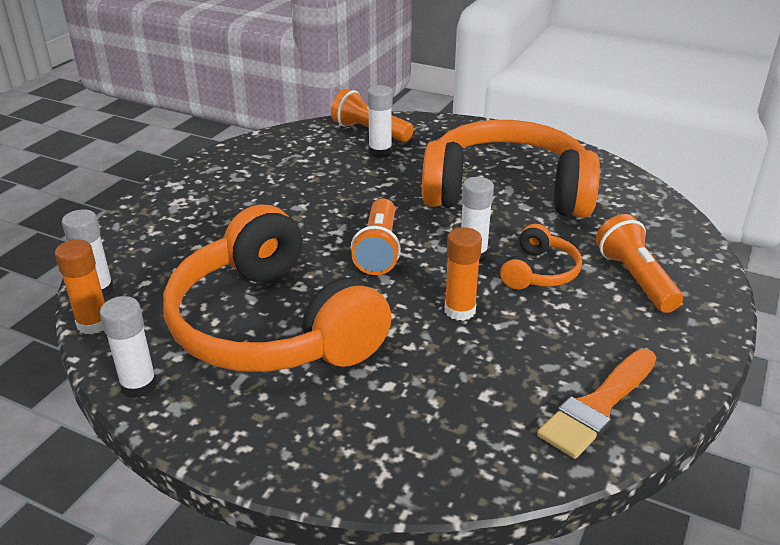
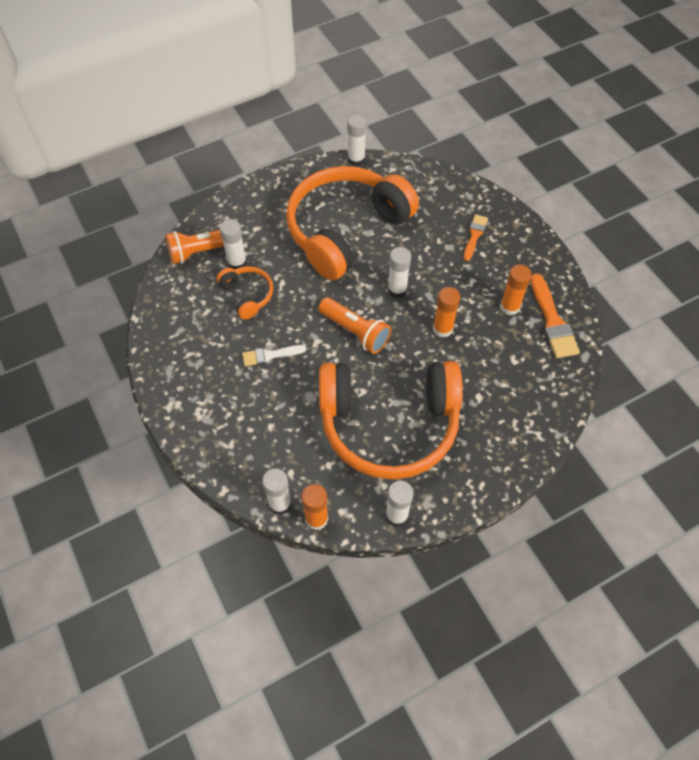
camera: 55 degrees left, 25 degrees up
orange headphones [500,224,582,290] -> orange headphones moved to [217,266,273,319]
orange flashlight [596,214,683,313] -> orange brush [463,214,488,261]
none -> white brush [242,345,306,367]
none -> white glue stick [347,114,366,166]
none -> orange glue stick [500,264,532,315]

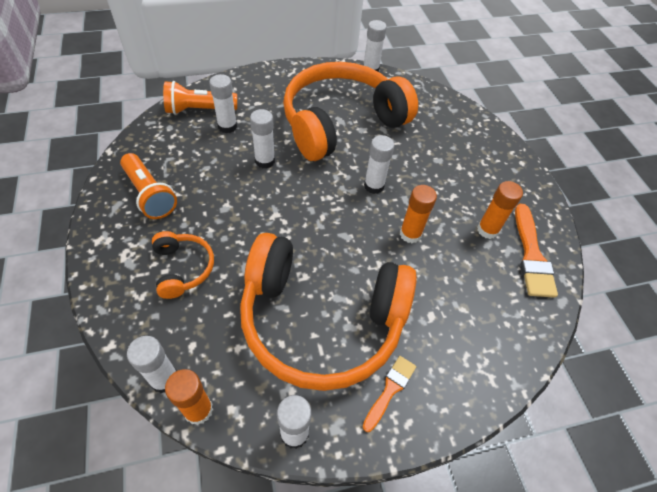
camera: 10 degrees right, 5 degrees down
orange headphones [217,266,273,319] -> orange headphones moved to [152,231,214,299]
white brush [242,345,306,367] -> none
orange flashlight [318,298,391,354] -> orange flashlight moved to [120,153,177,219]
orange brush [463,214,488,261] -> orange brush moved to [362,356,416,432]
none -> white glue stick [250,109,275,168]

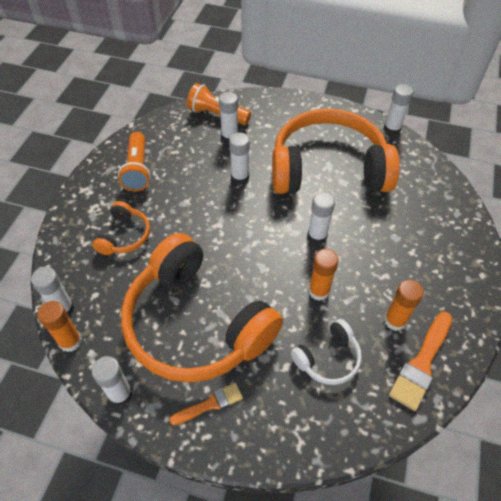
camera: 35 degrees right, 0 degrees up
none -> white headphones [291,319,362,385]

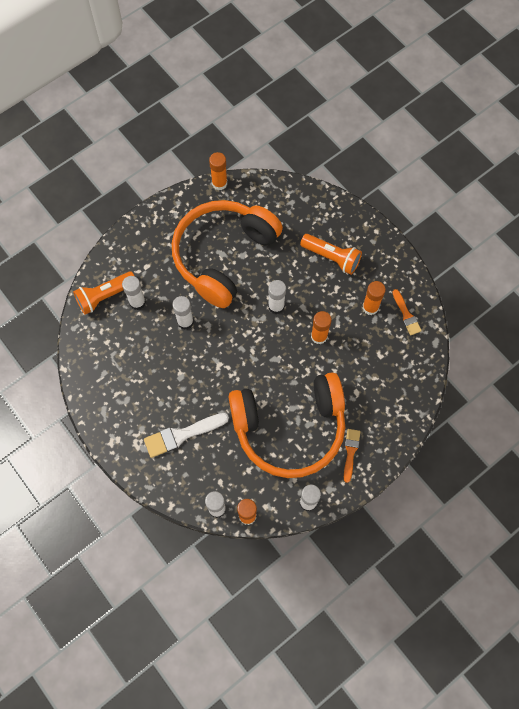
camera: 55 degrees left, 15 degrees up
orange headphones [93,201,150,255] -> white brush [144,413,229,458]
orange flashlight [118,132,151,191] -> orange flashlight moved to [300,234,362,275]
white headphones [291,319,362,385] -> none
white glue stick [384,84,413,135] -> orange glue stick [209,152,227,190]
orange brush [389,311,452,411] -> orange brush [392,289,422,336], size x0.62

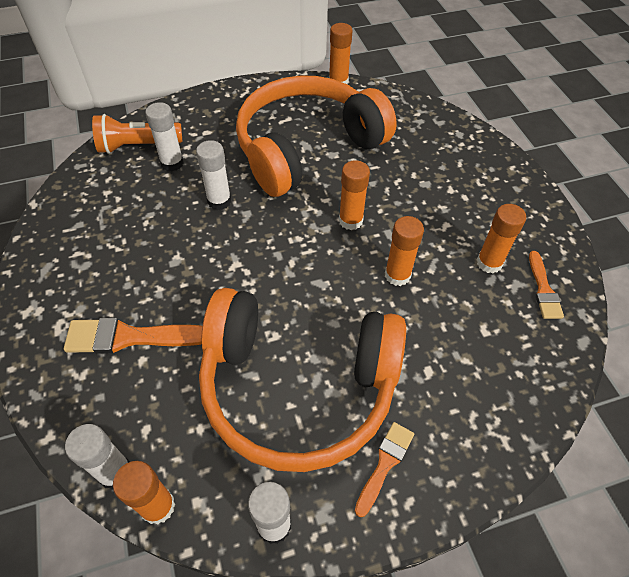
camera: 20 degrees right, 15 degrees down
white brush [144,413,229,458] -> orange brush [64,318,202,354]
white glue stick [268,280,286,314] -> orange glue stick [339,160,370,230]
orange flashlight [300,234,362,275] -> none

